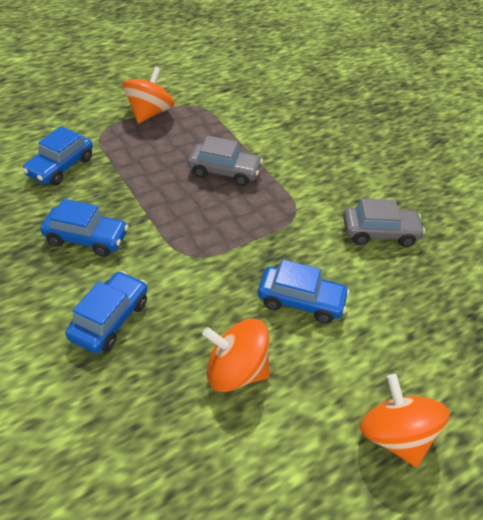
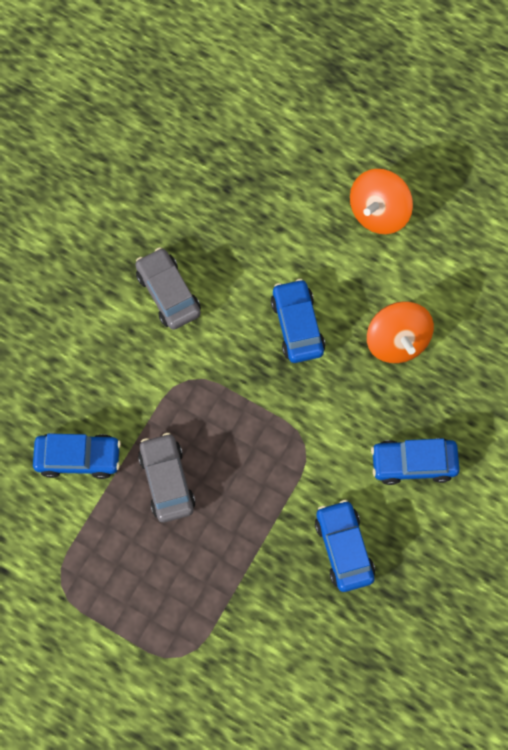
camera: 115 degrees left, 25 degrees up
blue car [22,126,93,186] -> blue car moved to [33,433,121,479]
orange spinning top [122,67,174,124] -> none

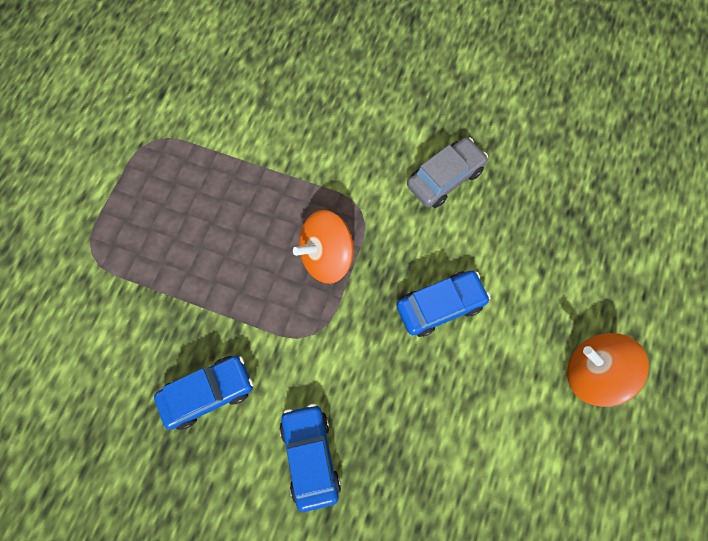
camera: 80 degrees right, 0 degrees up
blue car [33,433,121,479] -> none
grey car [138,433,195,522] -> none
orange spinning top [367,301,434,363] -> orange spinning top moved to [293,210,354,284]

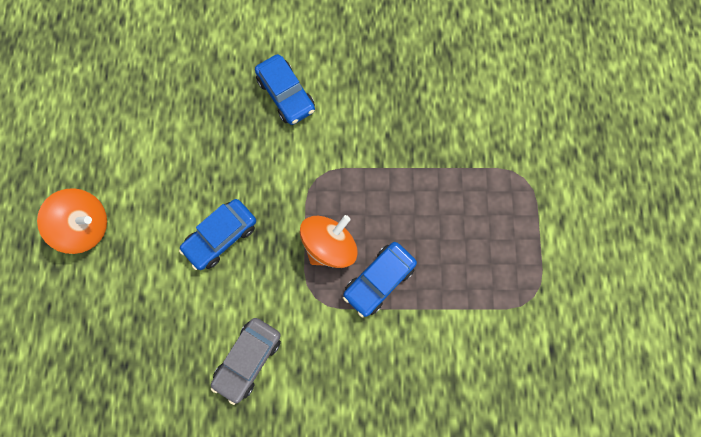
camera: 160 degrees right, 5 degrees up
blue car [154,355,254,430] -> blue car moved to [343,242,417,317]

